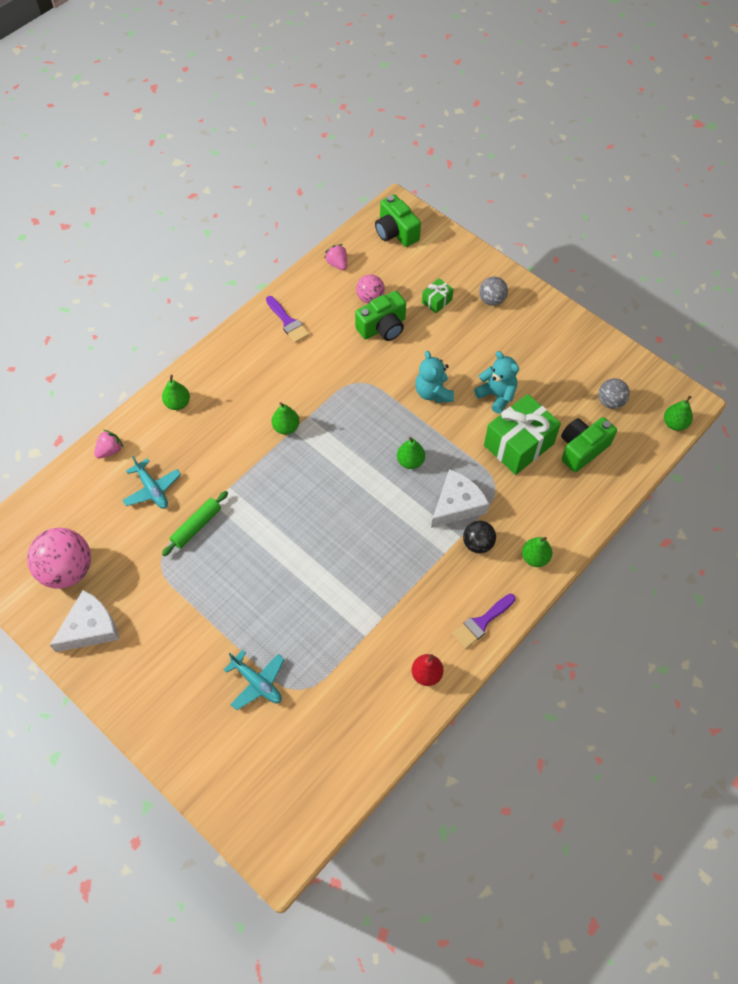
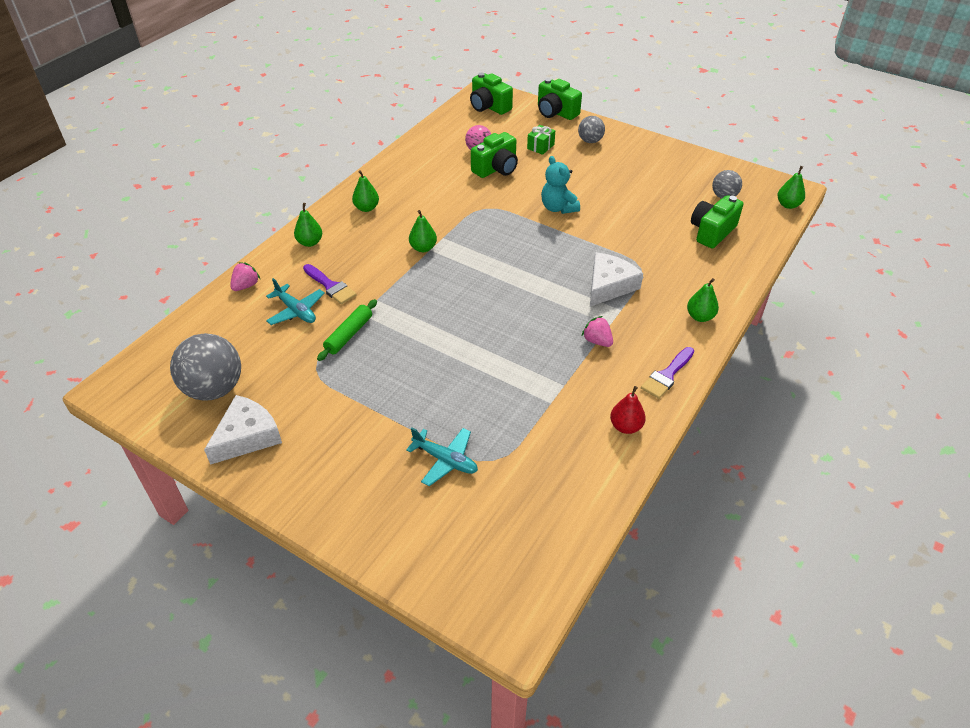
camera: 10 degrees left, 15 degrees down
pink ball [27,528,91,589] -> grey ball [170,333,241,401]
purple brush [266,296,310,343] -> purple brush moved to [303,264,357,304]
pink strawberry [324,244,347,270] -> pink strawberry moved to [582,316,613,347]
green pear [397,437,425,469] -> green pear moved to [352,170,379,212]
black ball [463,520,496,554] -> none
turquoise teddy bear [474,351,519,414] -> none
green gift [484,394,561,475] -> none
none -> green camera [538,78,582,120]

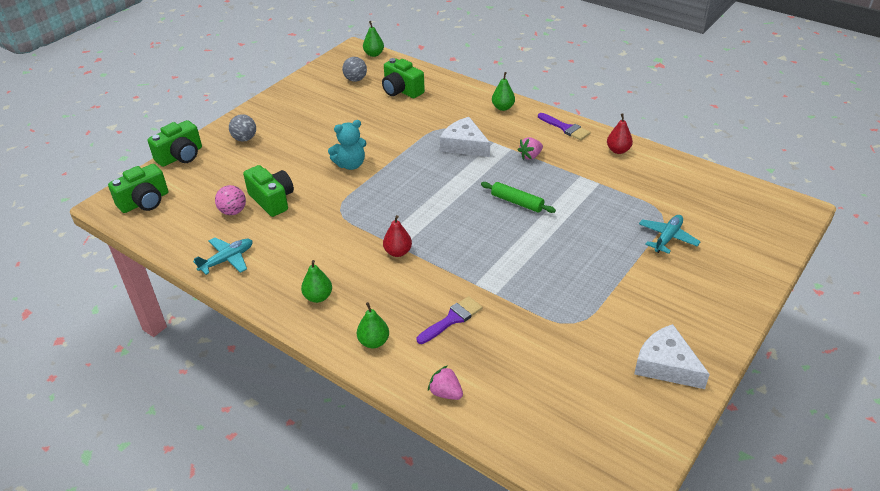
camera: 85 degrees left, 5 degrees down
grey ball [170,333,241,401] -> none
turquoise plane [266,278,325,325] -> turquoise plane moved to [193,237,252,275]
green rolling pin [317,299,377,361] -> green rolling pin moved to [481,182,556,213]
green pear [409,210,437,252] -> red pear [383,215,412,257]
green gift [527,125,555,155] -> none

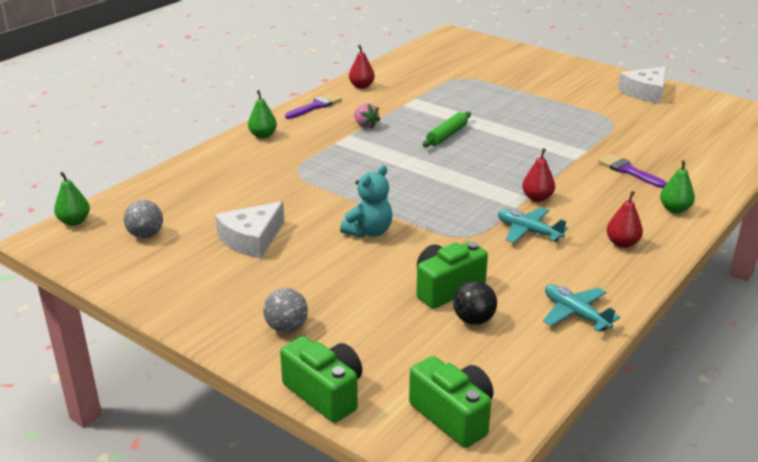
camera: 90 degrees left, 10 degrees down
pink ball [215,185,246,215] -> black ball [453,281,497,325]
green pear [301,260,332,303] -> red pear [607,191,643,248]
turquoise teddy bear [328,120,367,170] -> turquoise teddy bear turned 60 degrees clockwise [340,165,393,238]
green camera [382,58,425,98] -> none
pink strawberry [428,365,463,400] -> none
white cheese [440,117,490,157] -> white cheese moved to [215,201,284,258]
turquoise plane [639,215,701,254] -> turquoise plane moved to [498,207,568,243]

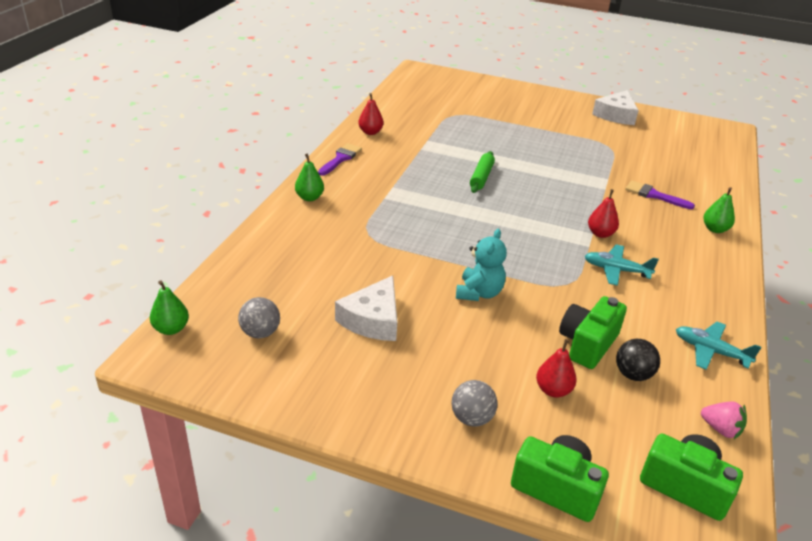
camera: 20 degrees left, 5 degrees up
pink strawberry [354,103,381,129] -> pink strawberry moved to [701,402,747,439]
red pear [607,191,643,248] -> red pear moved to [536,339,576,398]

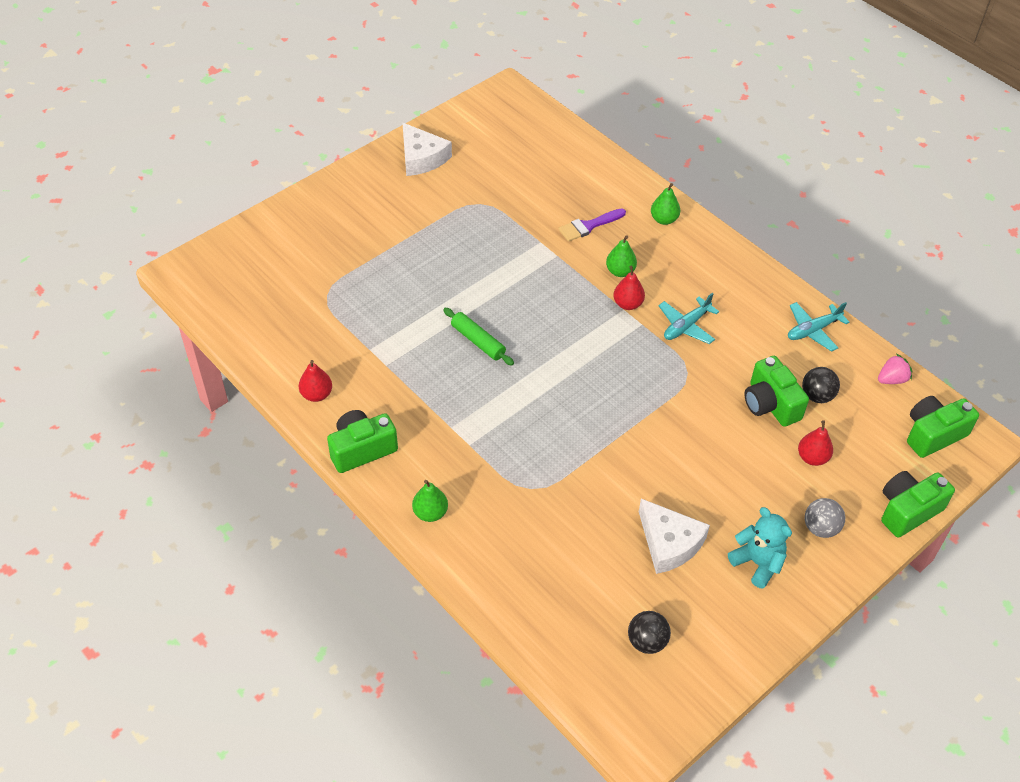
camera: 60 degrees left, 15 degrees up
green pear [150,280,189,335] -> green pear moved to [606,235,637,277]
grey ball [238,297,280,339] -> black ball [628,611,671,654]
purple brush [318,143,362,176] -> green camera [327,410,398,473]
turquoise teddy bear [456,229,507,301] -> turquoise teddy bear moved to [728,507,792,589]

